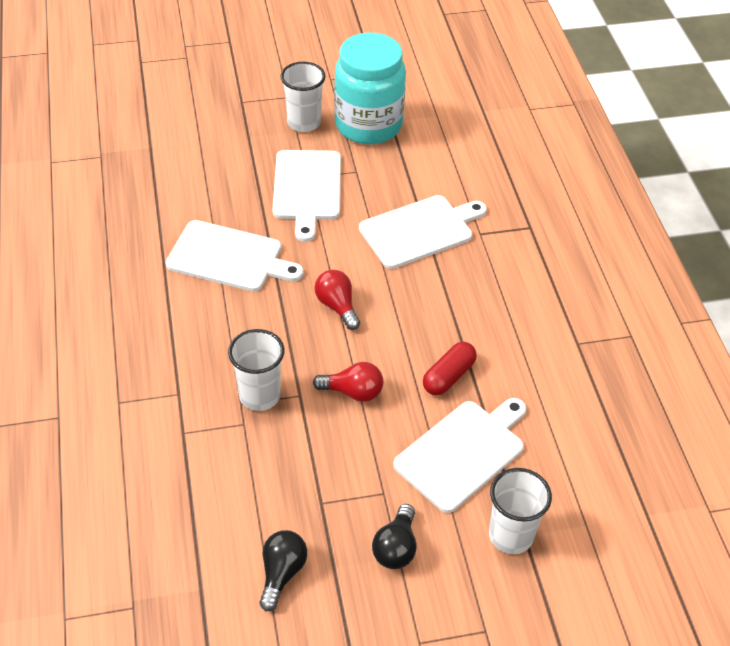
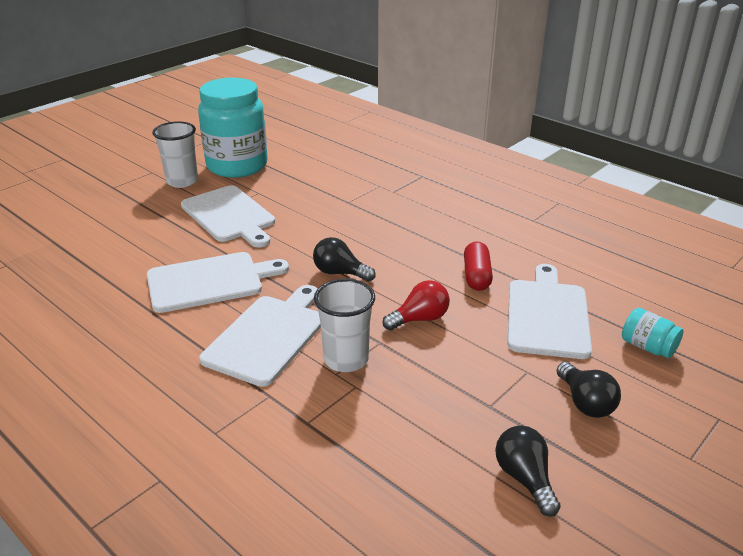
camera: 35 degrees left, 15 degrees down
red light bulb [314,270,360,330] -> black light bulb [313,237,376,282]
white cutting board [359,195,487,269] -> white cutting board moved to [199,285,321,387]
white cup [489,468,552,554] -> turquoise jar [622,308,683,358]

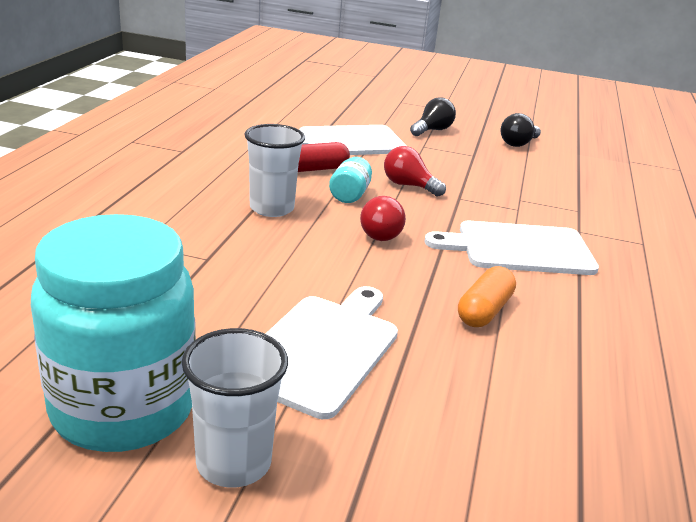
camera: 120 degrees left, 5 degrees down
white cutting board [147,252,289,313] -> orange capsule [458,266,516,327]
black light bulb [313,237,376,282] -> red light bulb [360,196,406,241]
white cup [314,279,375,372] -> white cup moved to [244,124,305,217]
turquoise jar [622,308,683,358] -> turquoise jar moved to [329,157,372,203]

